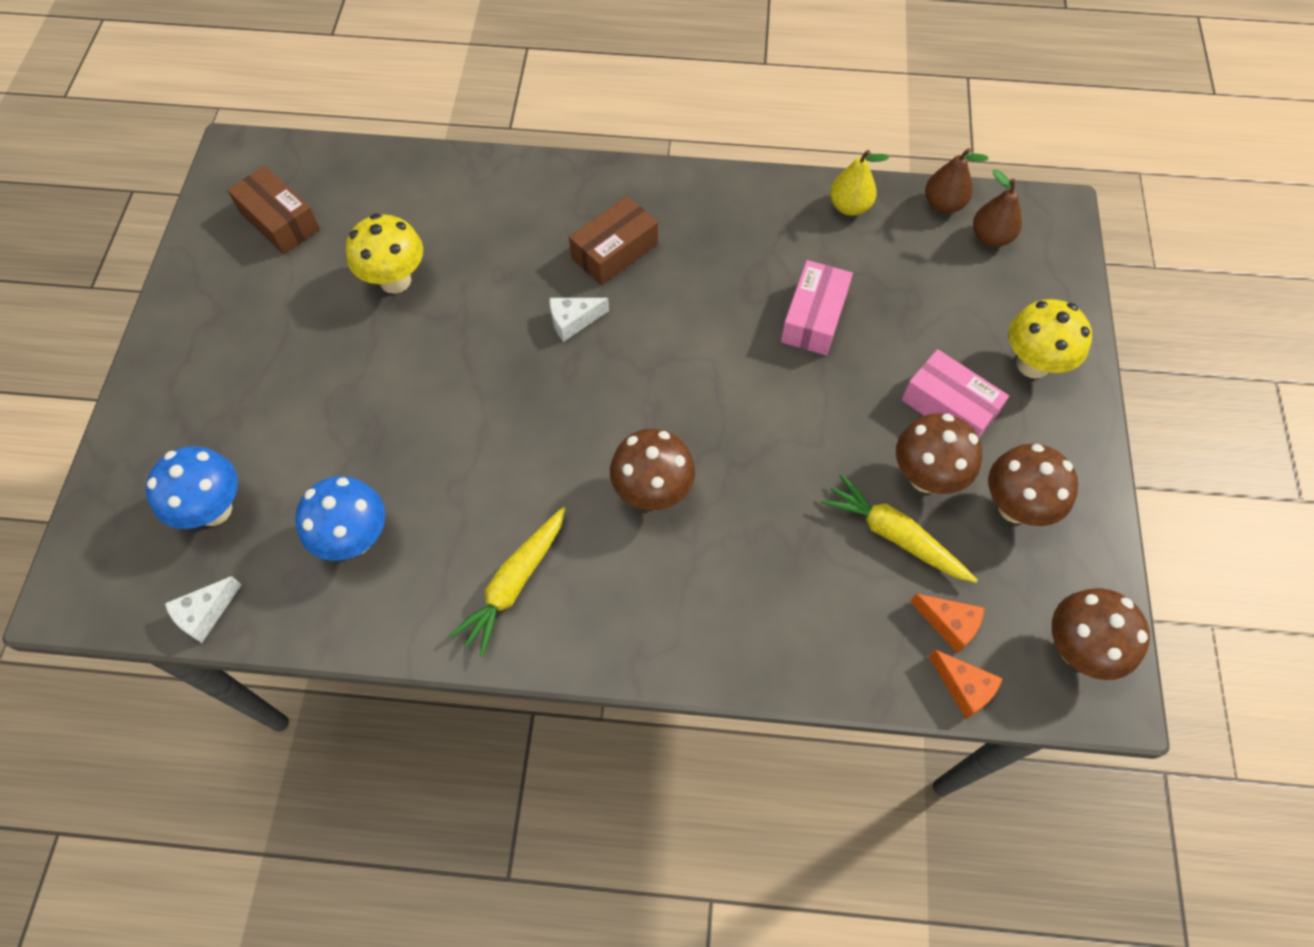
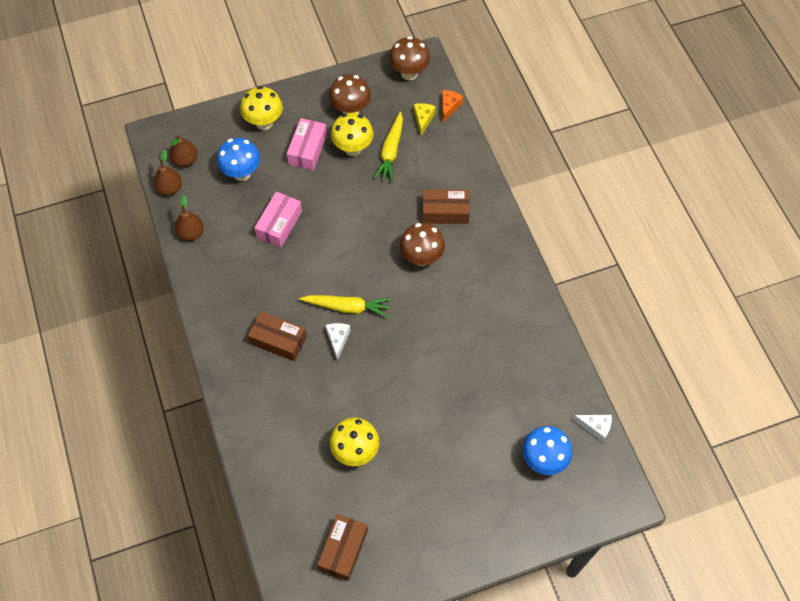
camera: 115 degrees left, 0 degrees up
blue mushroom [295,476,385,561] -> blue mushroom moved to [217,138,260,181]
yellow carrot [449,507,566,657] -> yellow carrot moved to [300,295,391,317]
white cheese [550,298,609,342] -> white cheese turned 135 degrees counterclockwise [326,323,351,361]
pink box [781,260,853,355] -> pink box turned 60 degrees counterclockwise [254,192,302,248]
yellow pear [830,150,889,216] -> brown pear [175,195,204,241]
brown mushroom [896,413,982,494] -> yellow mushroom [331,113,373,156]
orange cheese [910,594,985,653] -> yellow cheese [414,103,436,136]
none -> brown box [422,189,470,224]

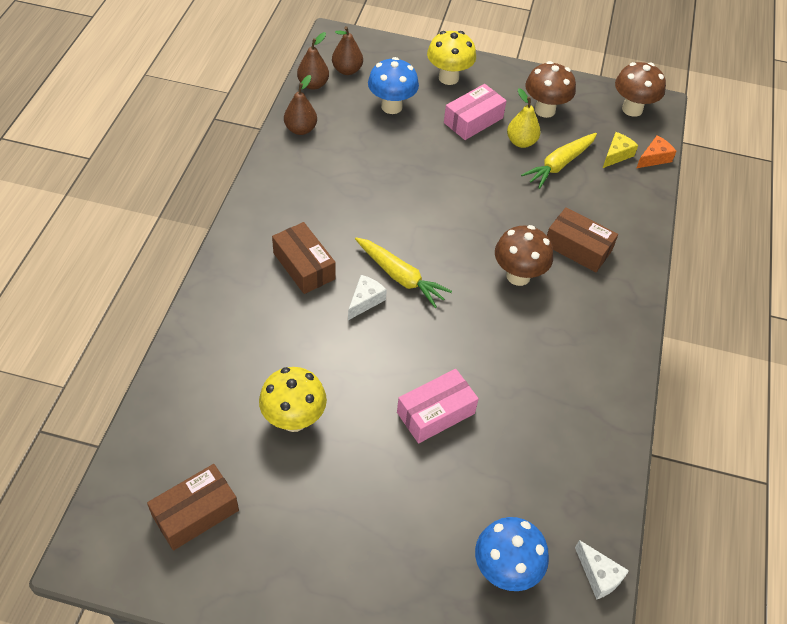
camera: 30 degrees right, 10 degrees down
pink box [254,192,302,248] -> pink box moved to [397,369,479,443]
yellow mushroom [331,113,373,156] -> yellow pear [507,88,541,148]

